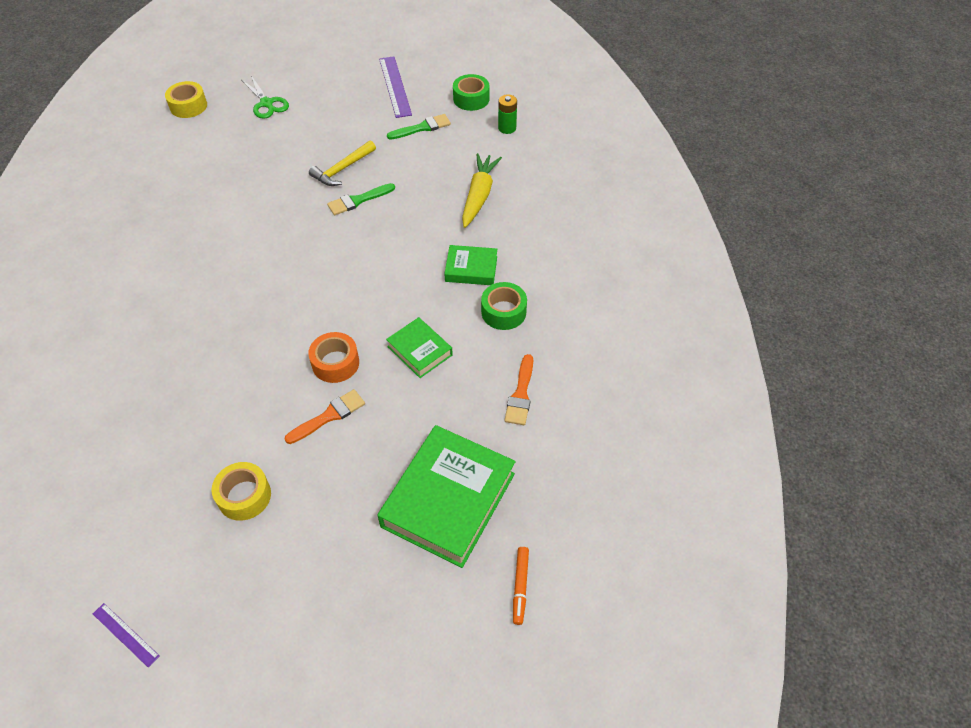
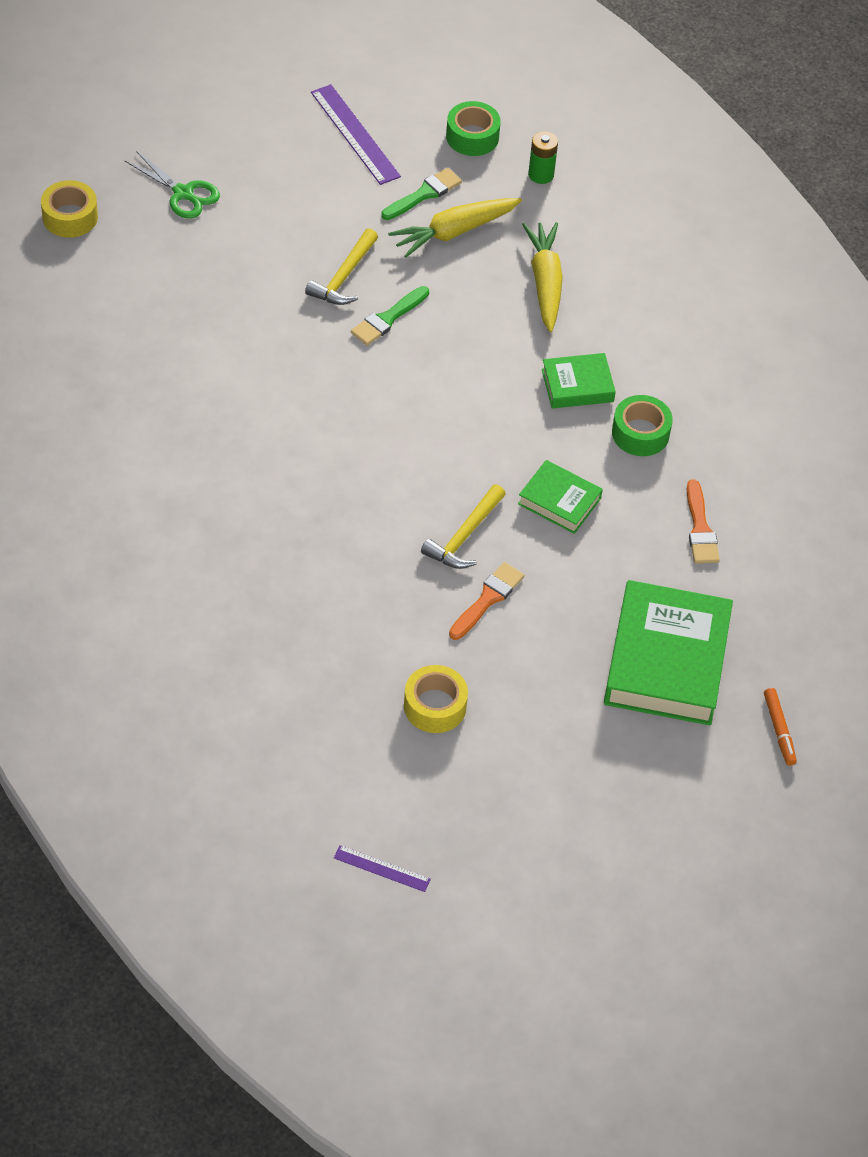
camera: 20 degrees left, 0 degrees up
orange tape [308,332,359,383] -> yellow hammer [421,484,506,569]
none -> yellow carrot [388,198,522,258]

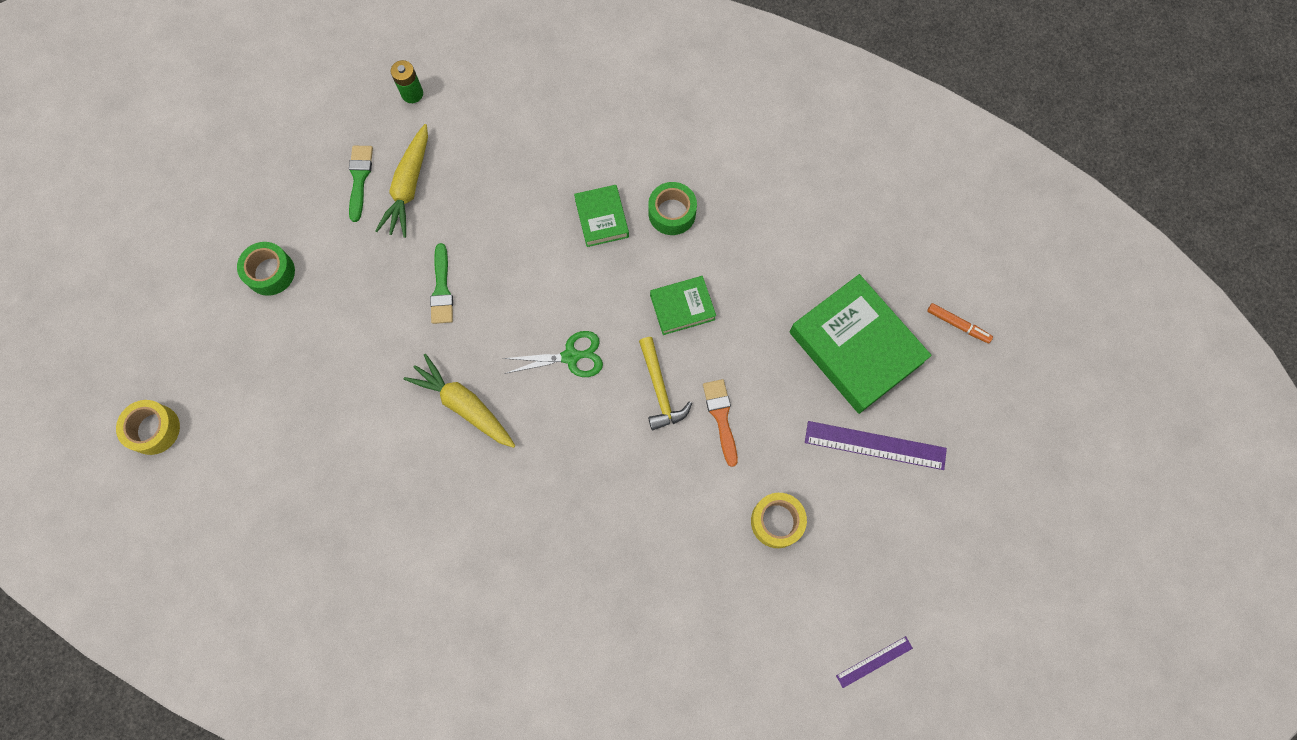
camera: 45 degrees left, 20 degrees up
green scissors [125,151,220,219] -> green scissors moved to [503,331,603,377]
yellow hammer [305,228,378,305] -> none
purple ruler [311,84,401,185] -> purple ruler moved to [805,421,947,470]
green tape [446,101,501,156] -> green tape moved to [237,242,295,296]
yellow carrot [522,222,563,332] -> yellow carrot moved to [403,354,515,448]
green book [542,353,616,408] -> green book turned 45 degrees counterclockwise [574,185,629,247]
orange brush [687,479,720,564] -> none

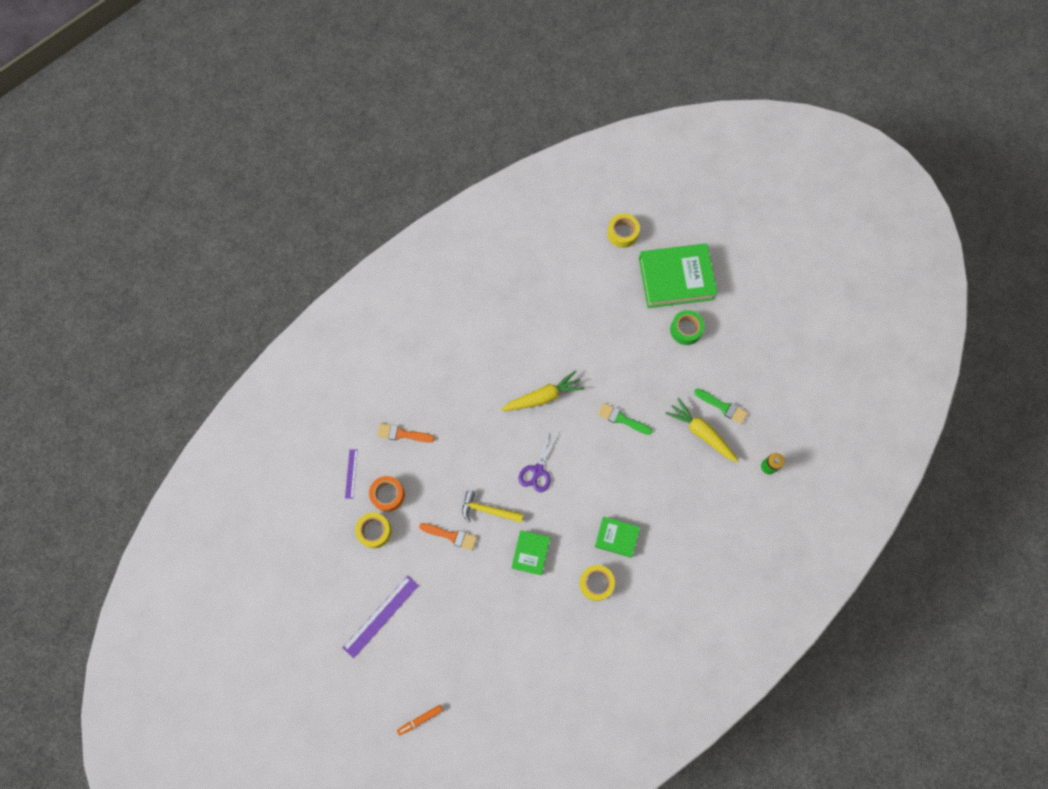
camera: 120 degrees right, 0 degrees up
green scissors [503,331,603,377] -> purple scissors [519,430,558,492]
green tape [648,182,697,235] -> yellow tape [579,565,615,601]
green book [790,274,932,414] -> green book moved to [639,243,717,308]
purple ruler [836,636,913,688] -> purple ruler moved to [345,449,358,499]
none -> orange tape [369,476,405,512]
none -> orange brush [377,423,435,442]

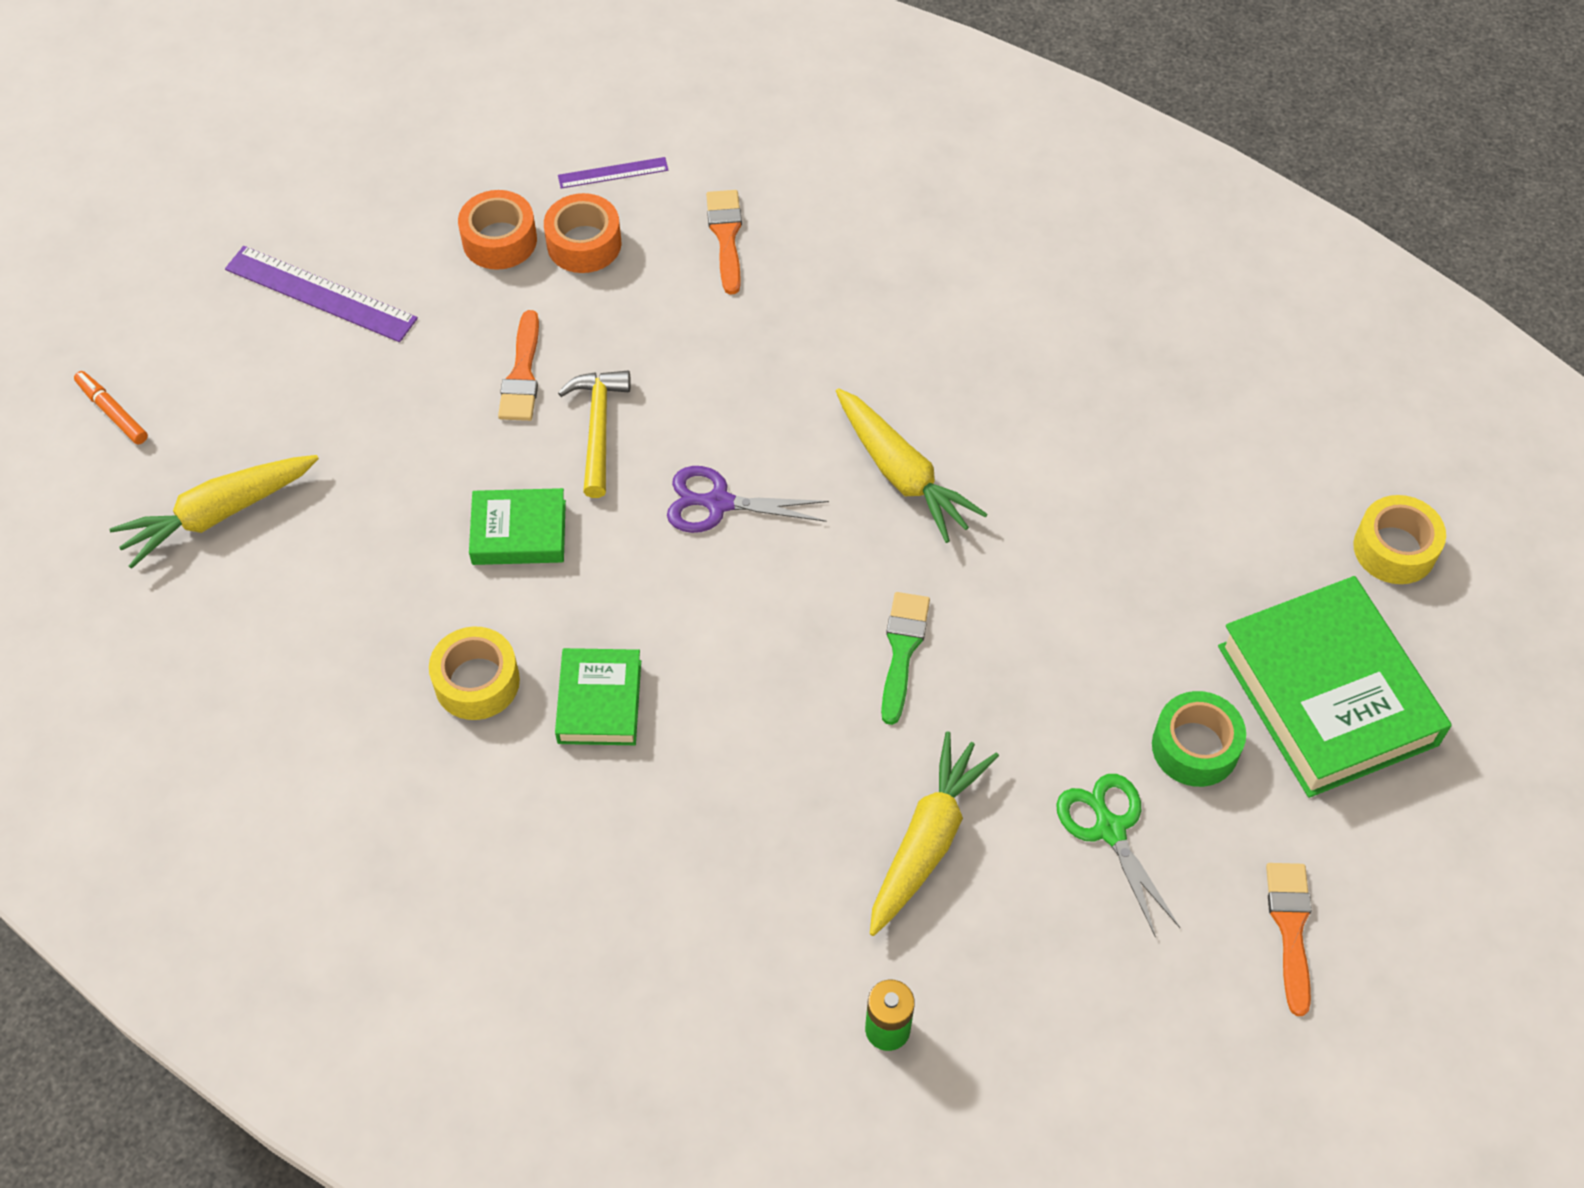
camera: 75 degrees right, 15 degrees down
yellow tape [355,513,392,548] -> orange tape [458,190,537,270]
green brush [694,389,748,424] -> none
none -> yellow carrot [110,455,319,569]
none -> green scissors [1056,774,1180,938]
none -> orange brush [1266,863,1312,1016]

